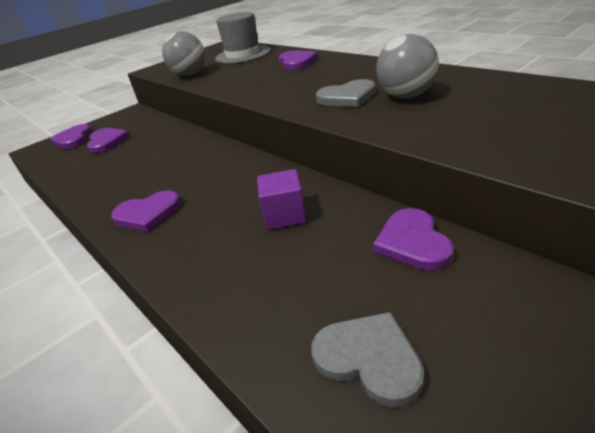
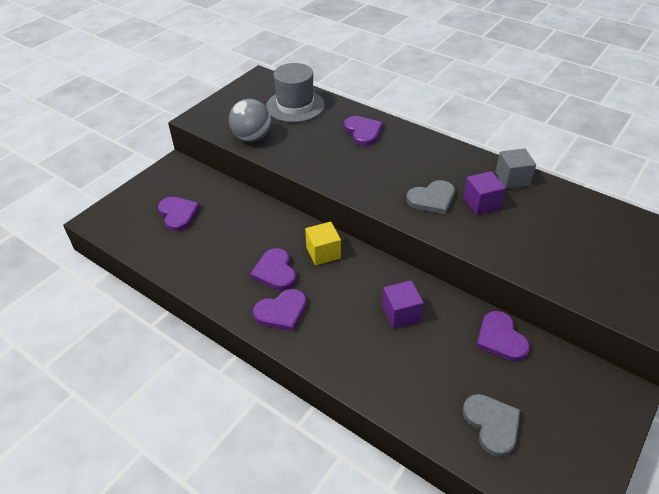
camera: 15 degrees left, 10 degrees up
purple heart [49,124,92,149] -> purple heart moved to [250,248,296,291]
grey heart [311,312,424,408] -> grey heart turned 45 degrees clockwise [462,394,520,457]
grey ball [376,34,439,99] -> purple cube [463,171,506,215]
none -> yellow cube [305,222,341,265]
none -> grey cube [495,148,536,189]

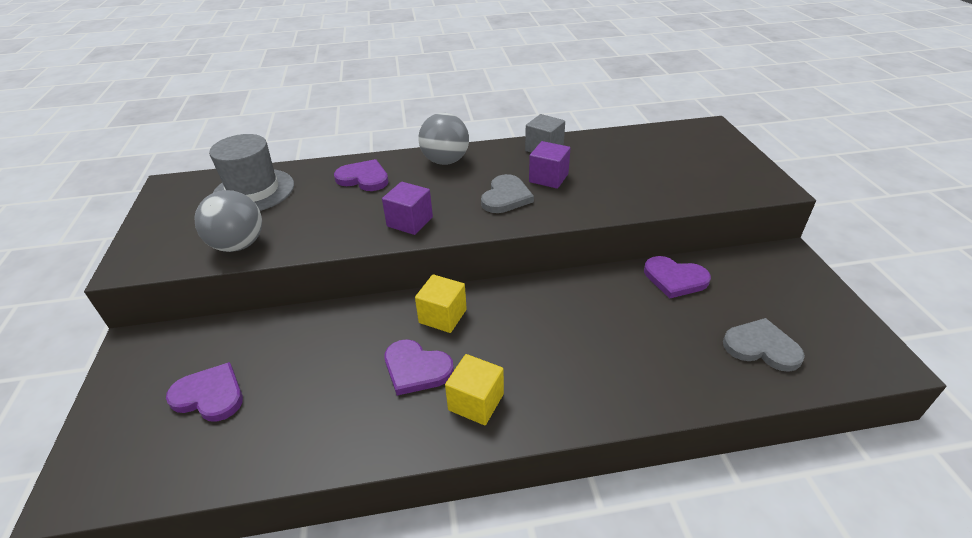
camera: 45 degrees left, 5 degrees down
purple heart [253,289,307,331] -> yellow cube [445,354,504,425]
purple cube [382,280,424,329] -> purple cube moved to [382,182,433,235]
none -> grey ball [418,113,469,165]

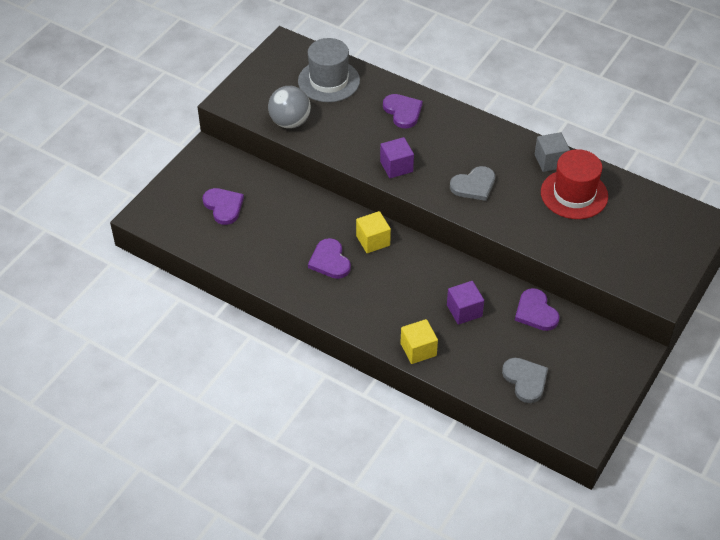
camera: 40 degrees right, 10 degrees up
grey ball [418,113,469,165] -> none
yellow cube [445,354,504,425] -> yellow cube moved to [401,319,438,364]
purple cube [529,141,571,189] -> purple cube moved to [447,281,484,325]
none -> red hat [541,149,608,219]

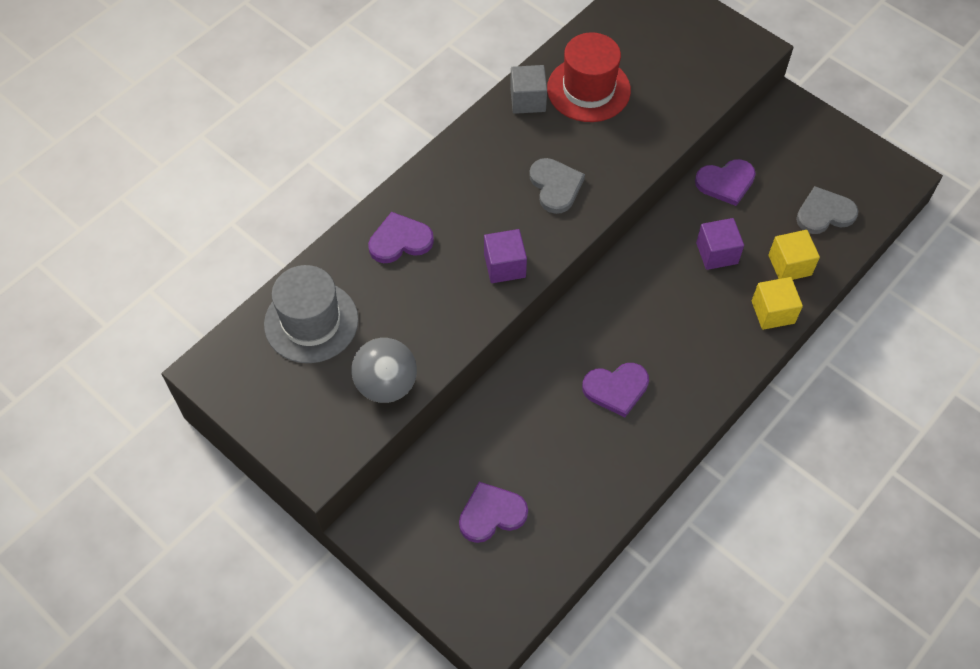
camera: 80 degrees left, 10 degrees up
yellow cube [356,211,391,253] -> yellow cube moved to [768,230,820,280]

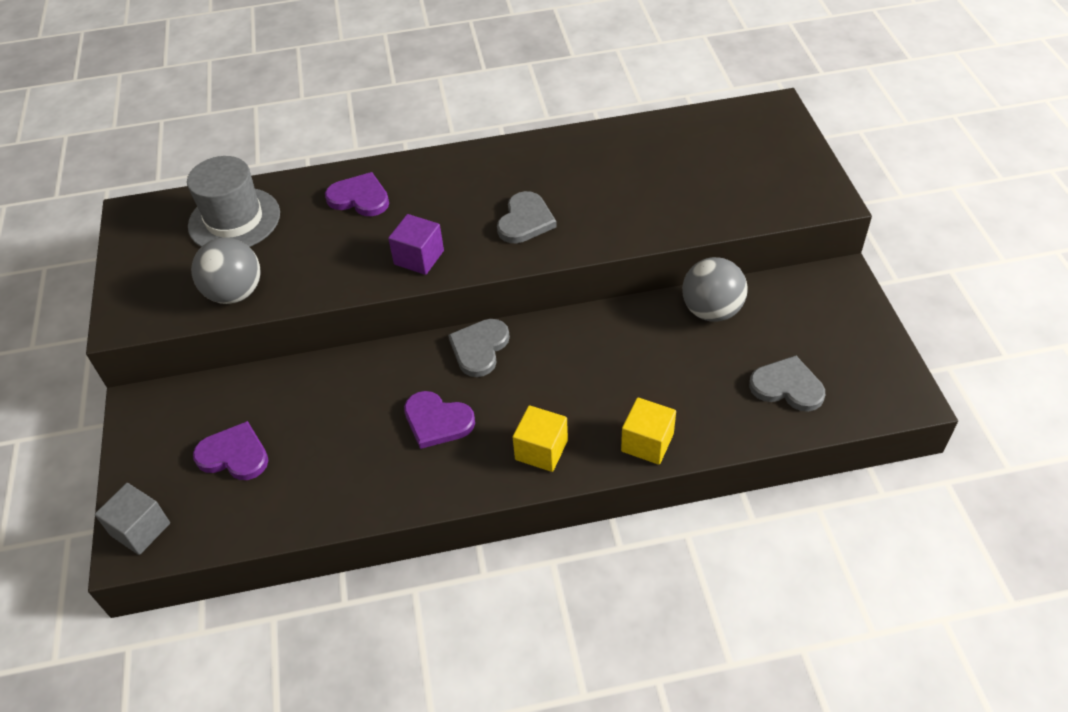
camera: 40 degrees right, 10 degrees down
grey cube [510,65,547,114] -> grey cube moved to [95,483,170,555]
red hat [547,32,631,122] -> none
purple heart [695,159,756,206] -> grey ball [682,257,748,322]
purple cube [696,218,744,270] -> none
yellow cube [768,230,820,280] -> yellow cube moved to [513,405,568,472]
none -> grey heart [448,319,510,377]

